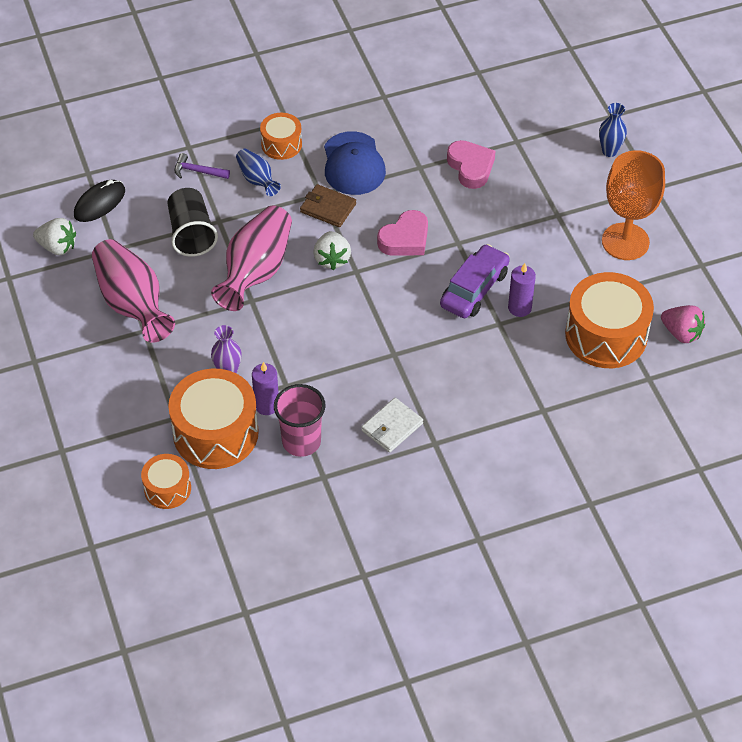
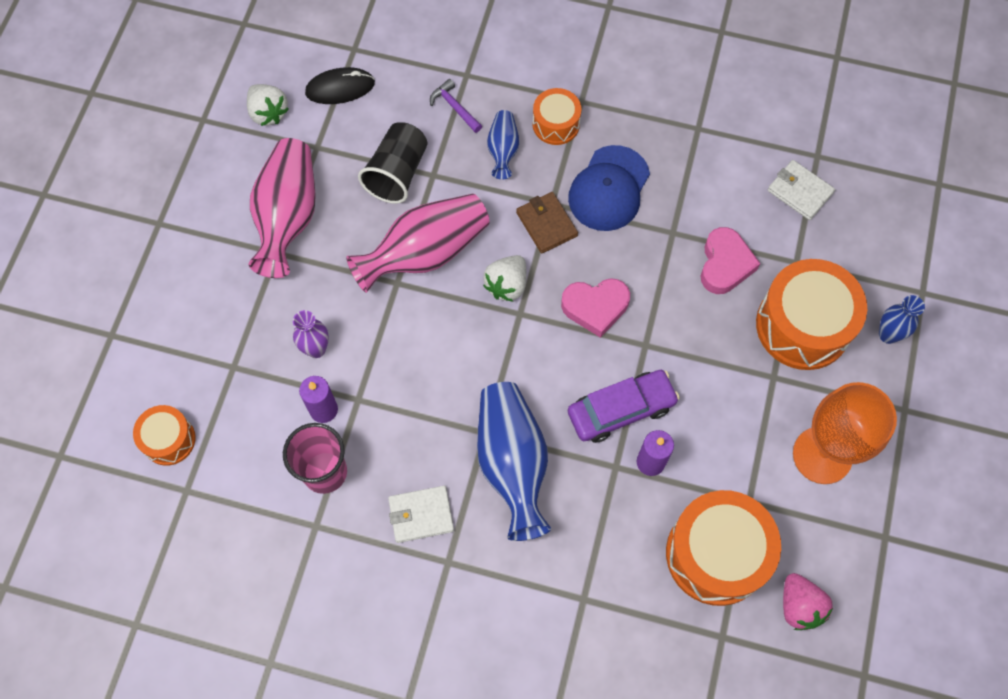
camera: 35 degrees right, 15 degrees up
orange drum [168,369,259,469] -> orange drum moved to [756,259,867,370]
none -> blue vase [477,382,551,541]
none -> white wallet [768,160,835,220]

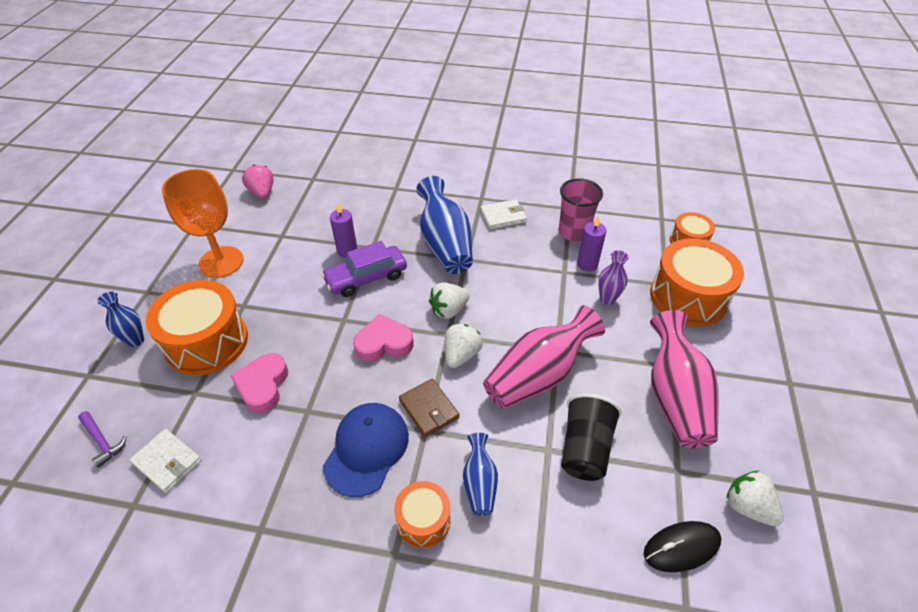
camera: 175 degrees right, 20 degrees down
purple hammer [430,79,482,133] -> purple hammer moved to [78,411,127,468]
orange drum [666,490,781,606] -> orange drum moved to [650,238,744,327]
none -> white strawberry [429,282,470,319]

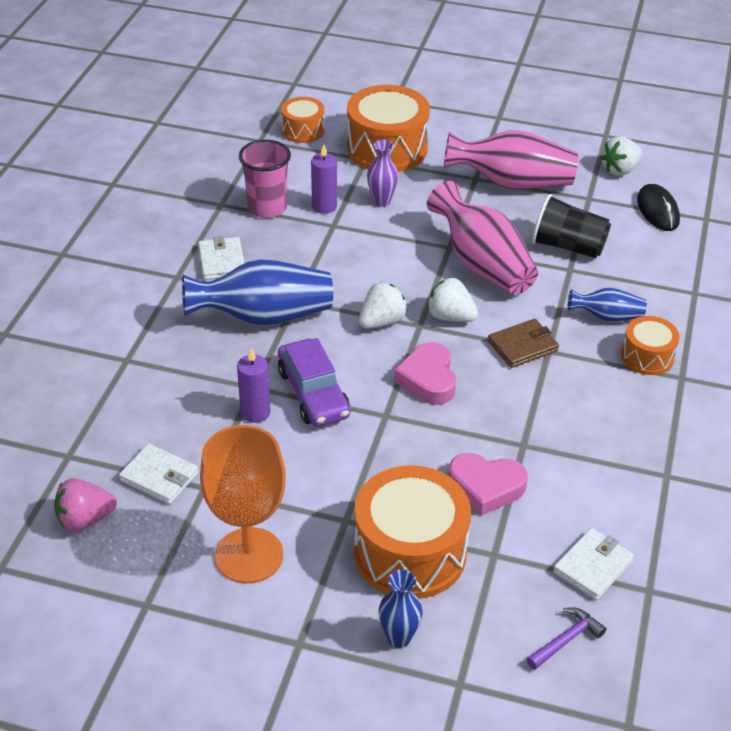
camera: 85 degrees left, 5 degrees down
blue cap [323,403,409,497] -> none
white strawberry [429,282,470,319] -> white strawberry turned 105 degrees counterclockwise [359,282,408,329]
none -> white wallet [119,443,199,504]

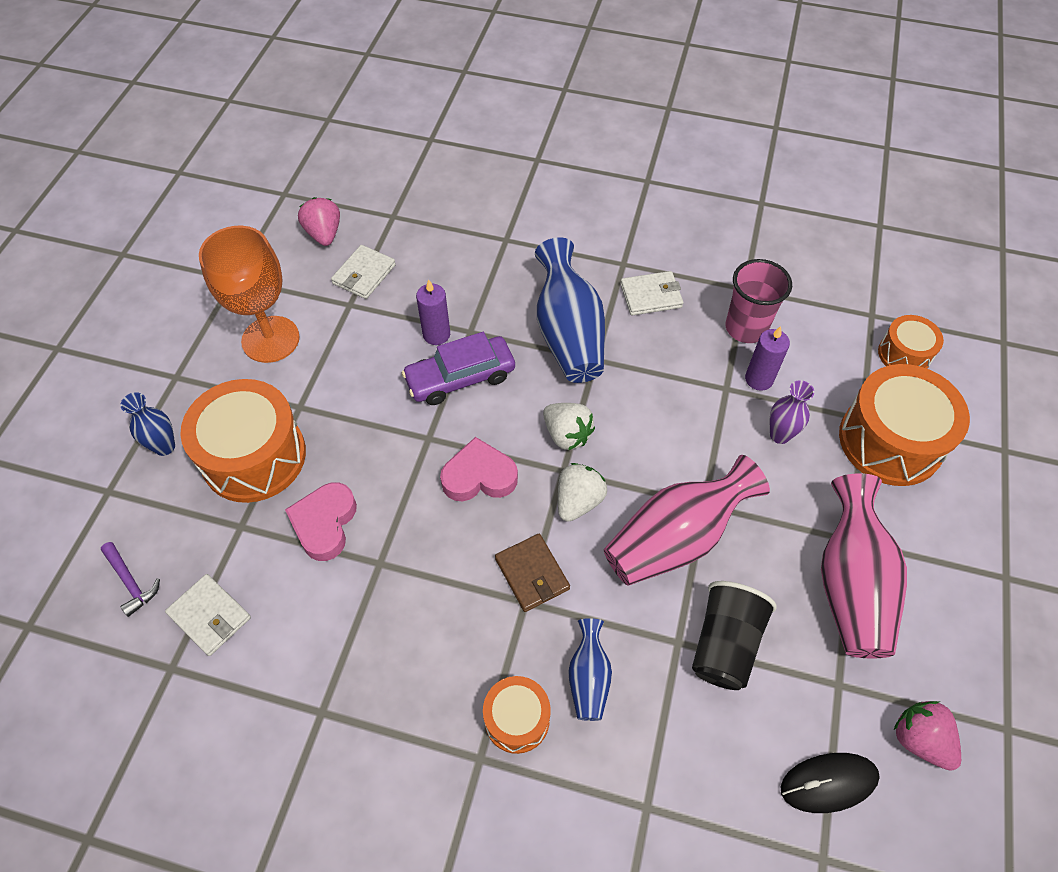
camera: 90 degrees right, 15 degrees up
white strawberry [600,136,643,176] -> pink strawberry [894,701,961,771]

